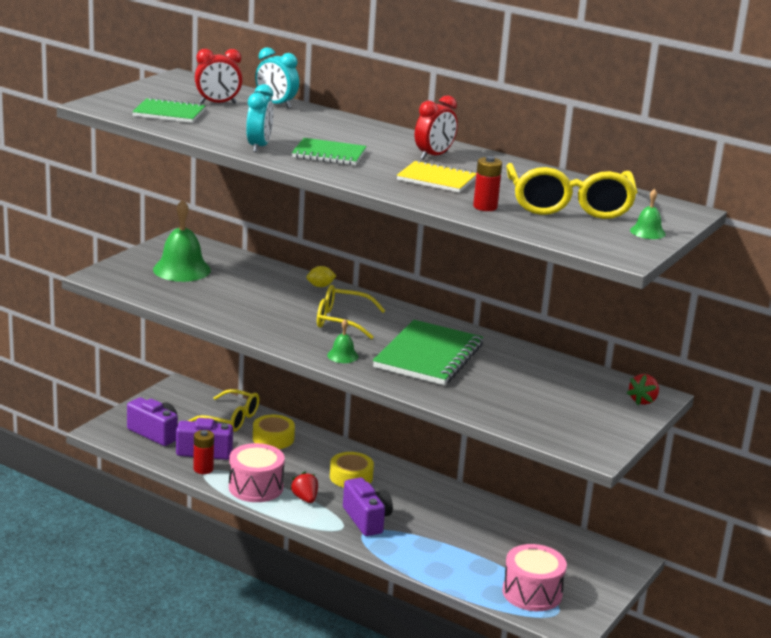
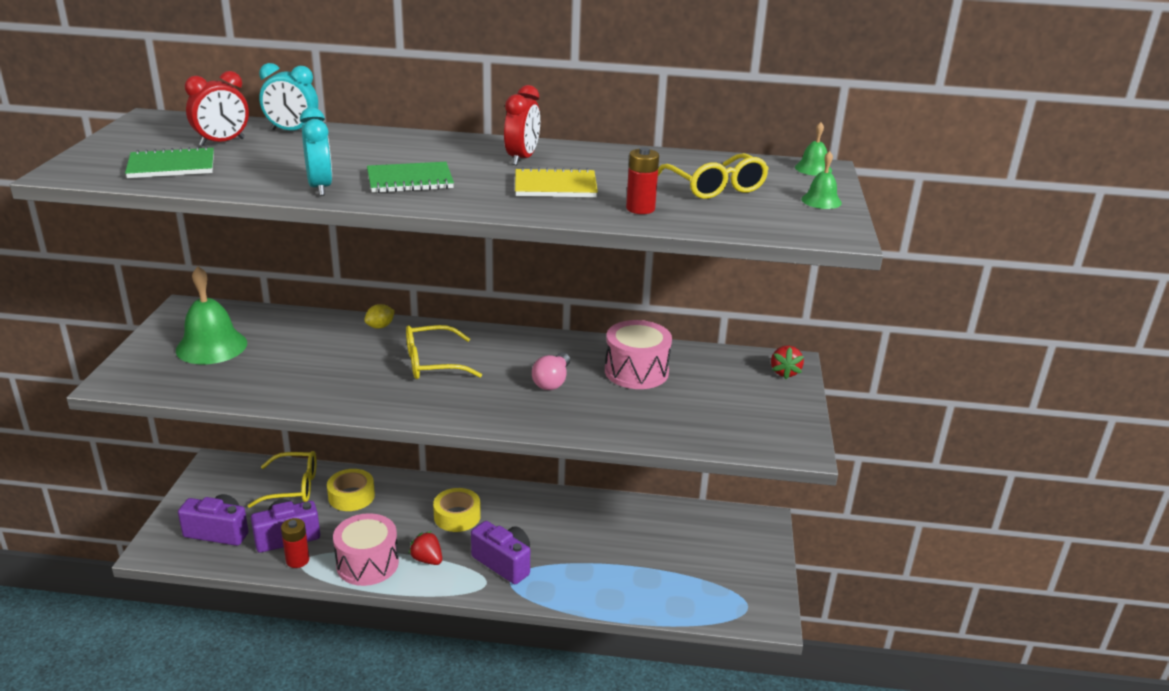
camera: 25 degrees left, 5 degrees up
green bell [327,319,359,363] -> green bell moved to [795,122,832,176]
green notebook [373,320,483,385] -> pink light bulb [532,353,570,390]
pink drum [503,544,567,611] -> pink drum moved to [605,320,672,389]
yellow glasses [506,163,637,219] -> yellow glasses [658,153,769,199], size x0.66

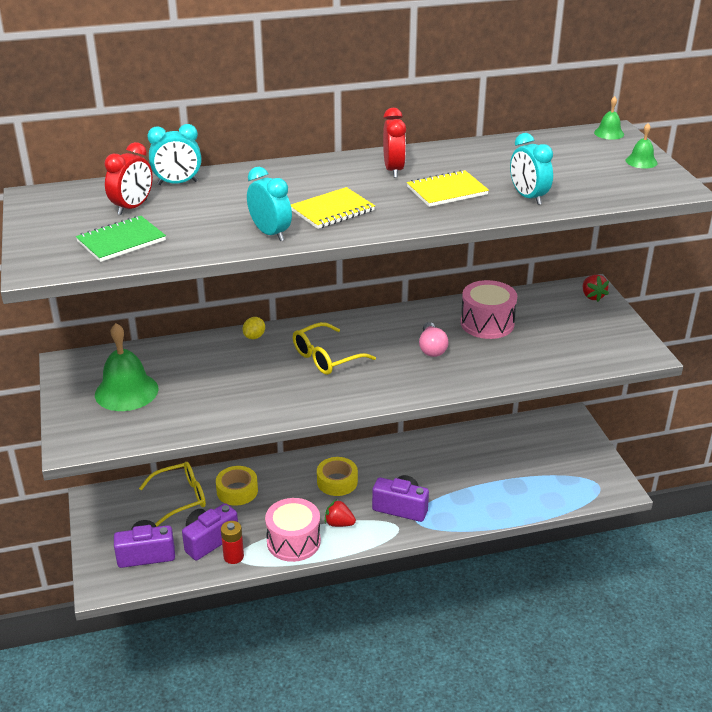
camera: 20 degrees left, 5 degrees up
green notebook [367,162,454,193] -> yellow notebook [291,187,375,229]
red battery [626,147,659,214] -> turquoise clock [510,133,553,205]
yellow glasses [658,153,769,199] -> none

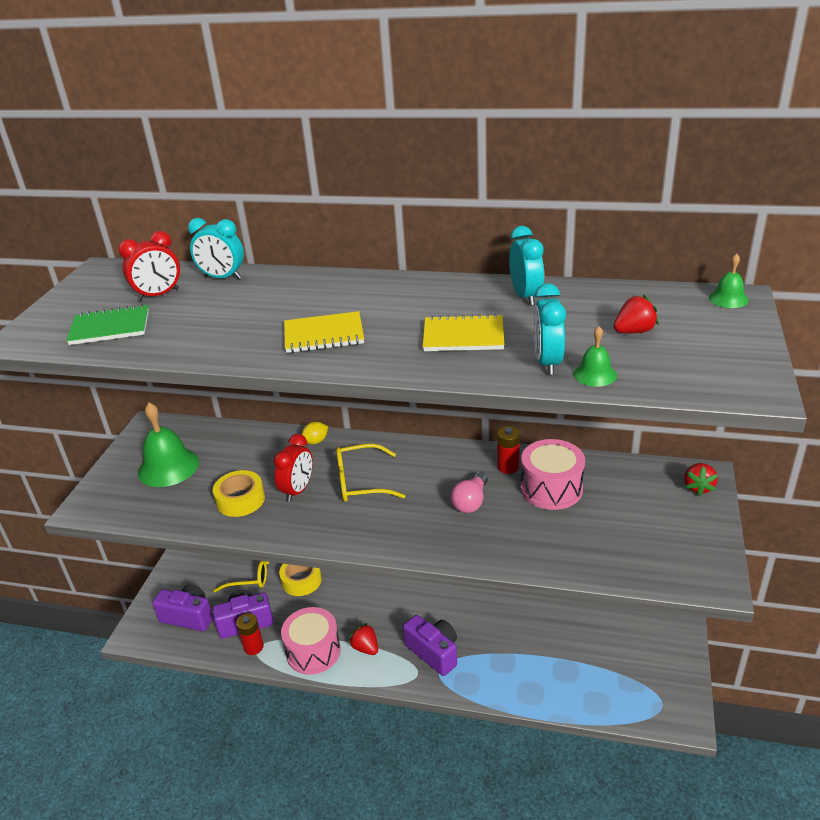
camera: 30 degrees right, 0 degrees up
turquoise clock [247,167,292,241] -> turquoise clock moved to [509,226,544,306]
yellow tape [317,457,358,496] -> yellow tape moved to [213,470,265,517]
red clock [383,108,406,178] -> red clock moved to [273,434,313,502]
green bell [626,123,658,169] -> green bell moved to [573,326,617,387]
none -> red battery [497,426,520,474]
none -> red strawberry [614,295,659,333]

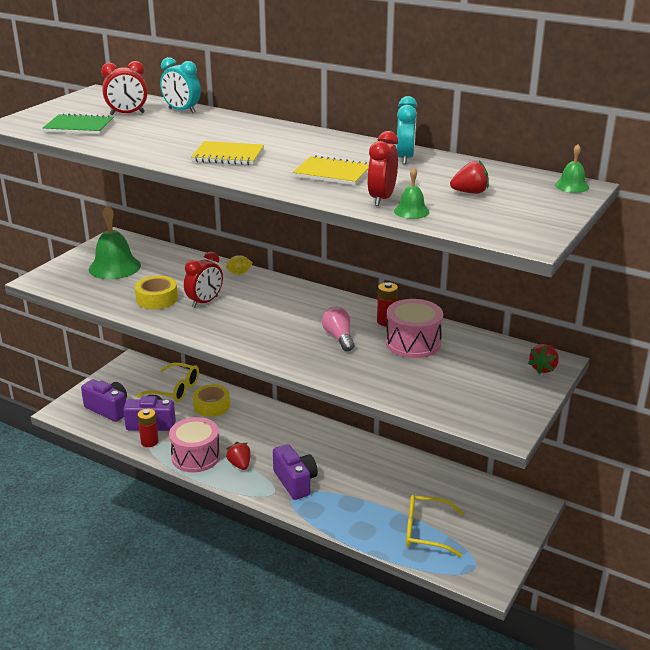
camera: 15 degrees right, 5 degrees down
yellow glasses [336,444,405,502] -> yellow glasses moved to [406,495,464,557]
pink light bulb [450,471,488,513] -> pink light bulb turned 120 degrees clockwise [322,307,354,351]
turquoise clock [533,283,566,375] -> red clock [367,131,398,206]

